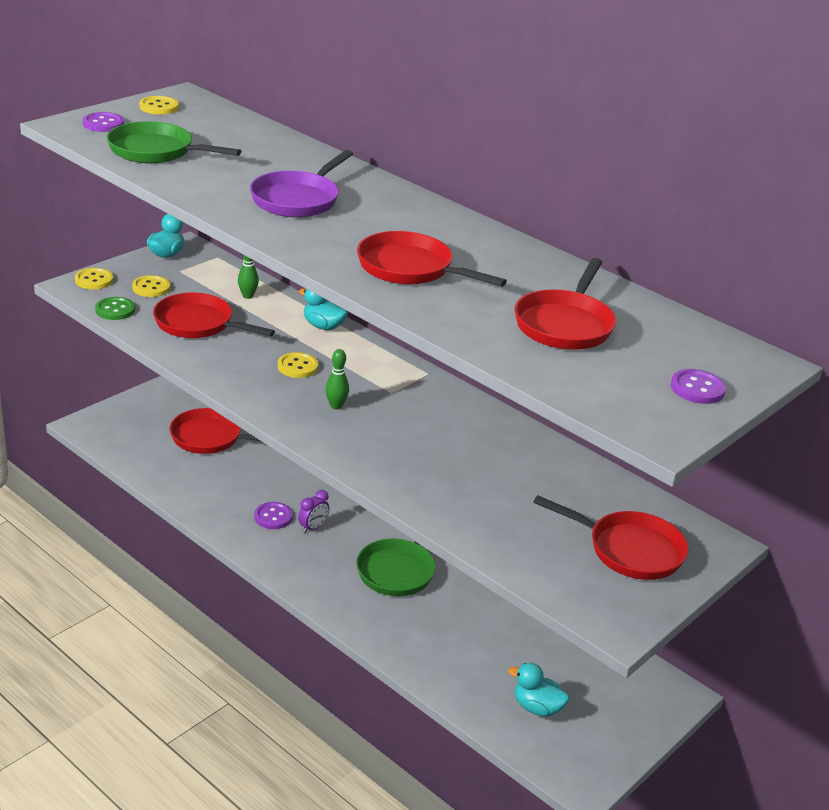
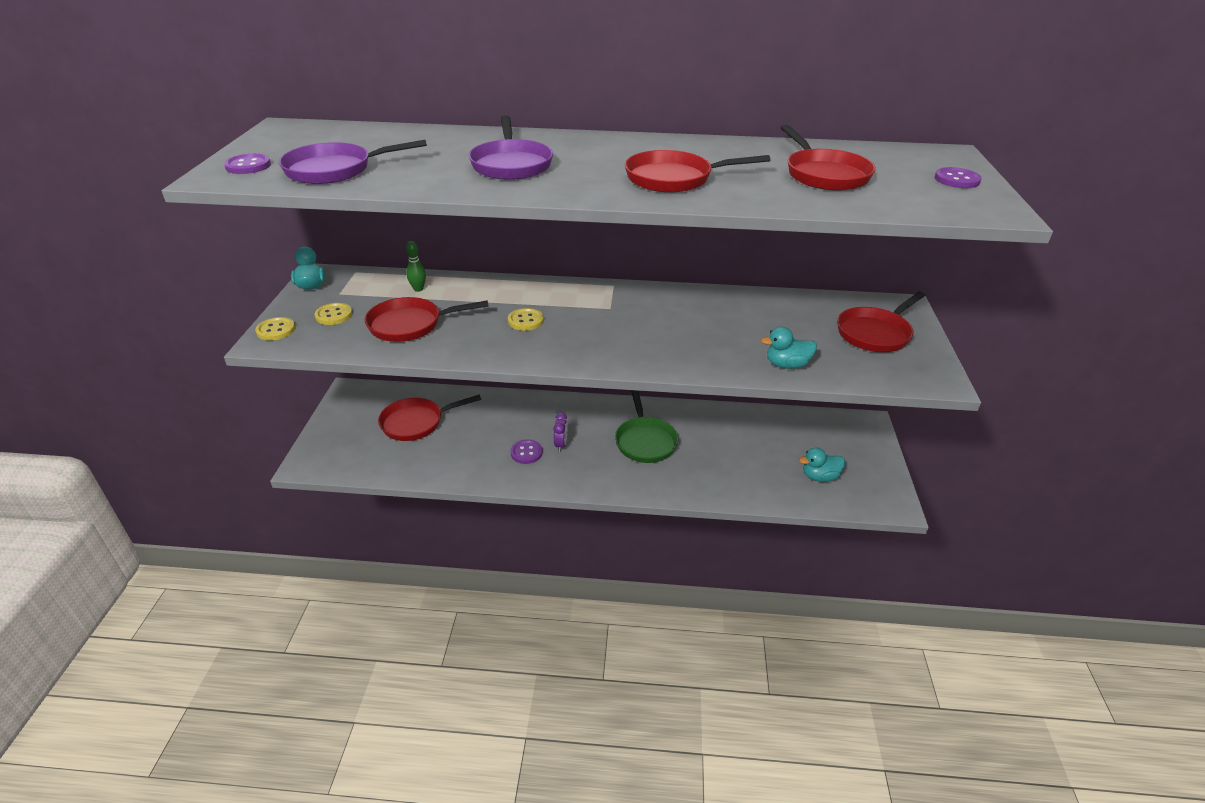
camera: 35 degrees left, 5 degrees up
green button [95,297,135,320] -> none
green pan [107,121,241,163] -> purple pan [279,140,427,184]
yellow button [139,96,179,115] -> none
turquoise duck [299,288,348,330] -> turquoise duck moved to [761,327,817,369]
green bowling pin [325,349,349,410] -> none
red pan [533,495,688,580] -> red pan turned 150 degrees clockwise [837,292,925,352]

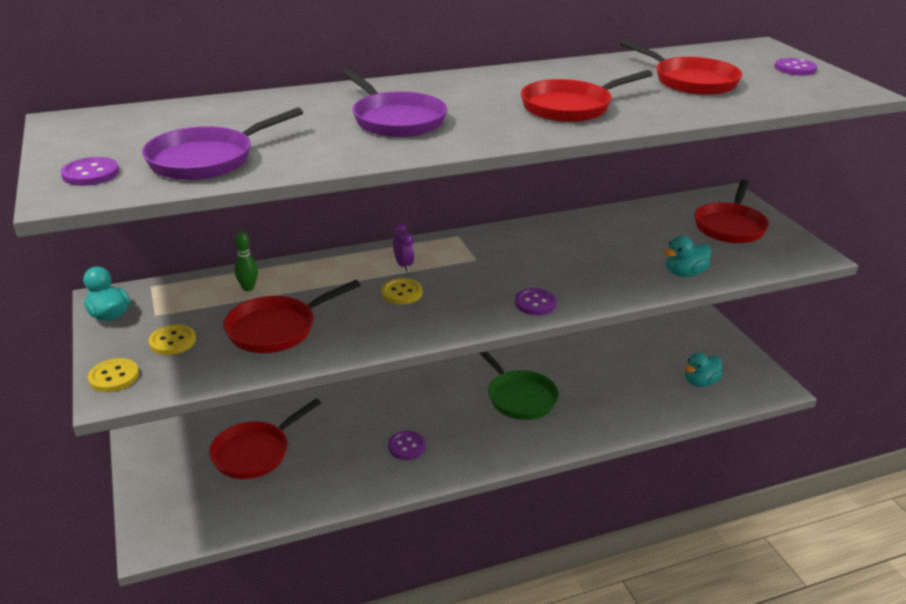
camera: 25 degrees left, 5 degrees down
purple clock [553,412,567,452] -> purple clock moved to [393,223,414,272]
none -> purple button [515,288,557,315]

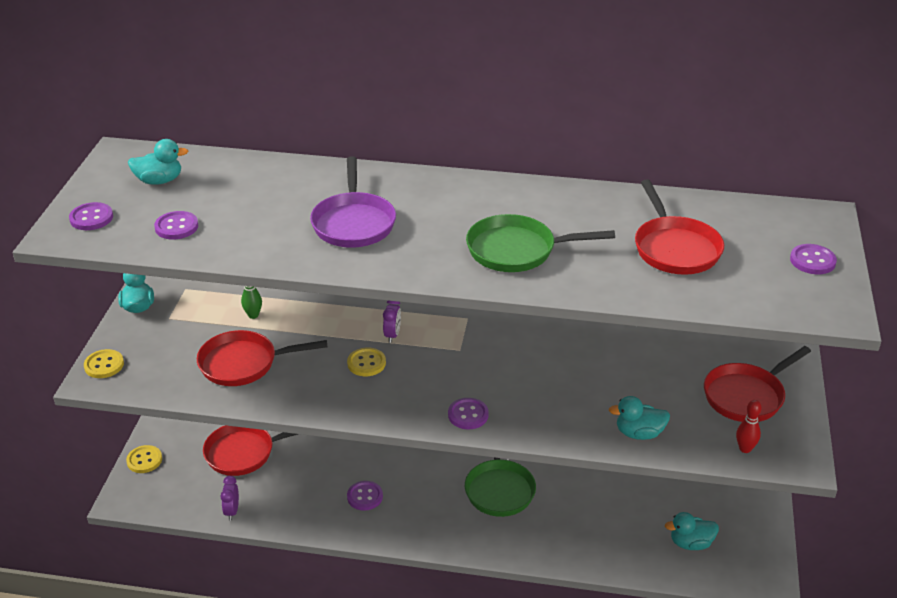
camera: 30 degrees right, 5 degrees up
purple pan [142,108,303,180] -> purple button [154,211,198,239]
yellow button [149,324,196,355] -> yellow button moved to [126,445,162,473]
red pan [521,70,653,122] -> green pan [466,214,615,272]
none -> turquoise duck [128,139,188,185]
none -> purple clock [221,476,239,520]
none -> red bowling pin [736,400,762,453]

